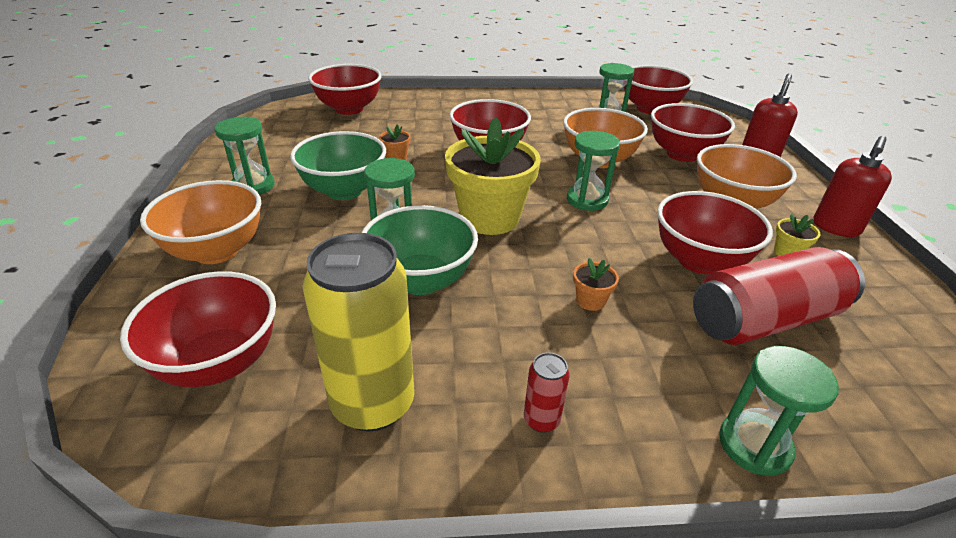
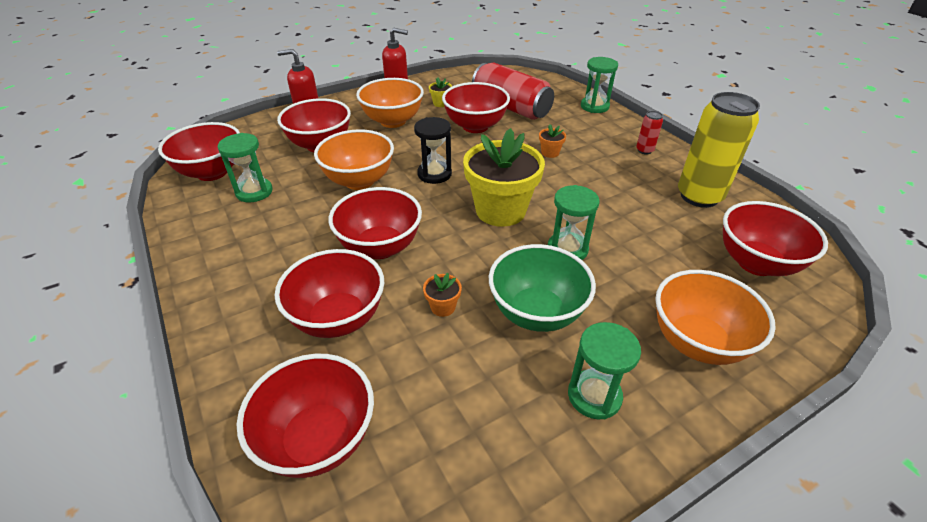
camera: 115 degrees left, 5 degrees up
green bowl [361,205,478,295] -> none
green hourglass [567,131,620,211] -> black hourglass [414,117,452,184]
none -> red bowl [275,249,384,338]

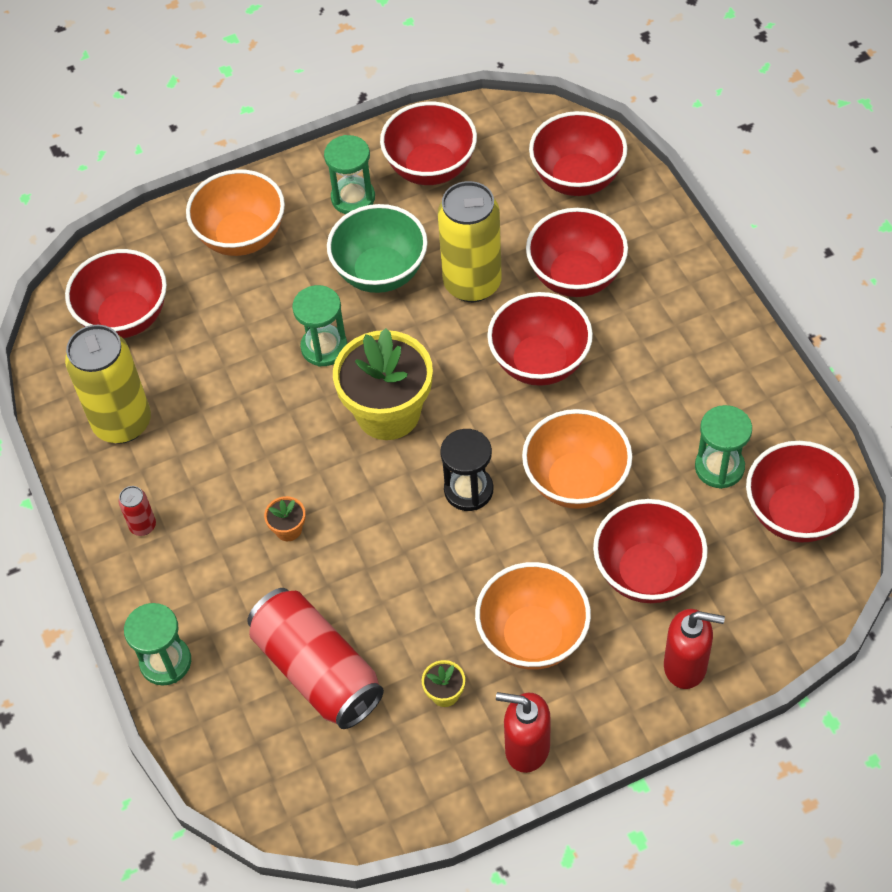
camera: 170 degrees left, 15 degrees up
orange flower pot [423,273,462,317] -> yellow can [438,181,502,302]
red bowl [442,82,510,133] -> red bowl moved to [380,102,477,185]

